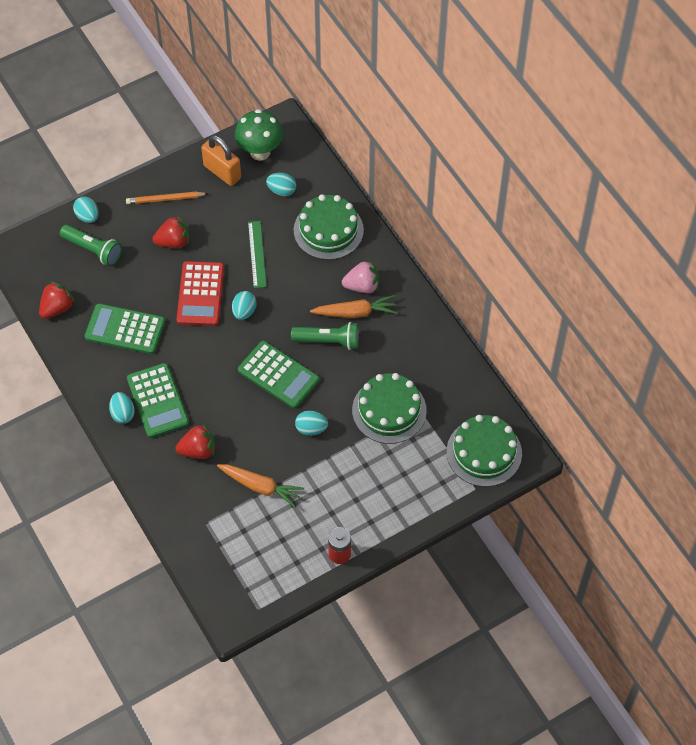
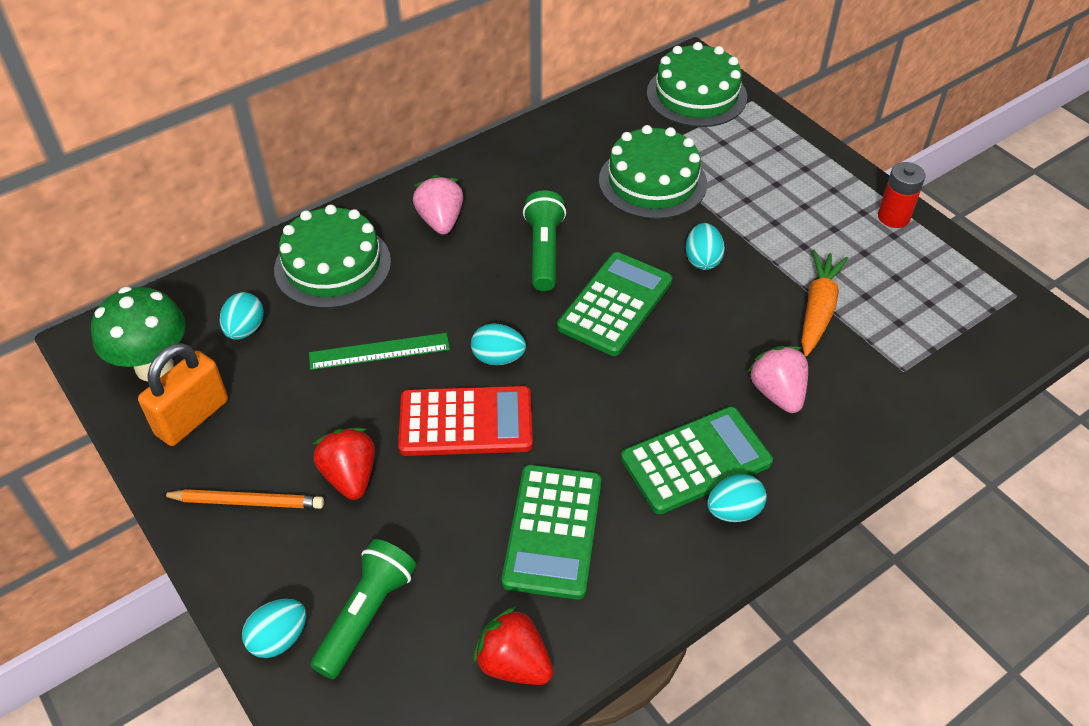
camera: 95 degrees left, 10 degrees down
orange pencil [126,192,209,204] -> orange pencil turned 75 degrees counterclockwise [160,489,324,509]
red strawberry [175,424,215,459] -> pink strawberry [748,346,808,413]
orange carrot [310,295,397,318] -> none

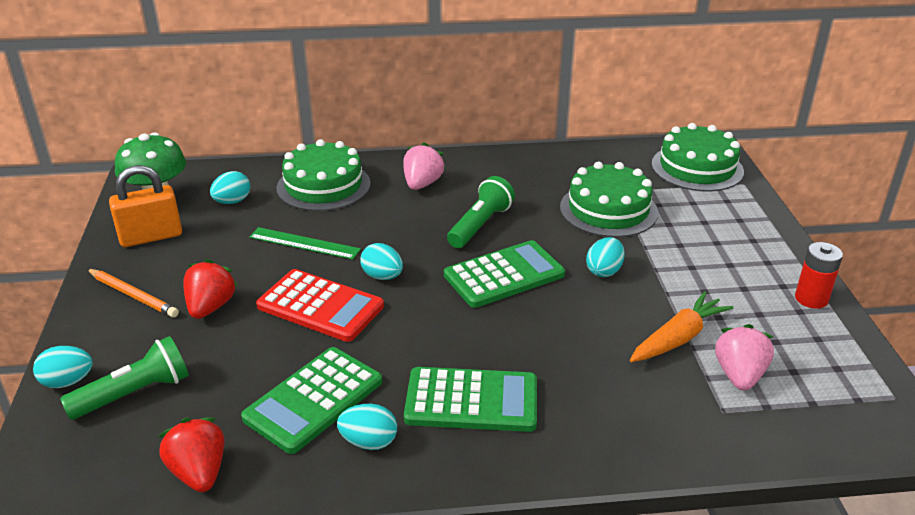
camera: 30 degrees right, 15 degrees down
turquoise egg [707,474,767,522] -> turquoise egg moved to [337,404,397,450]
pink strawberry [748,346,808,413] -> pink strawberry moved to [715,324,774,391]

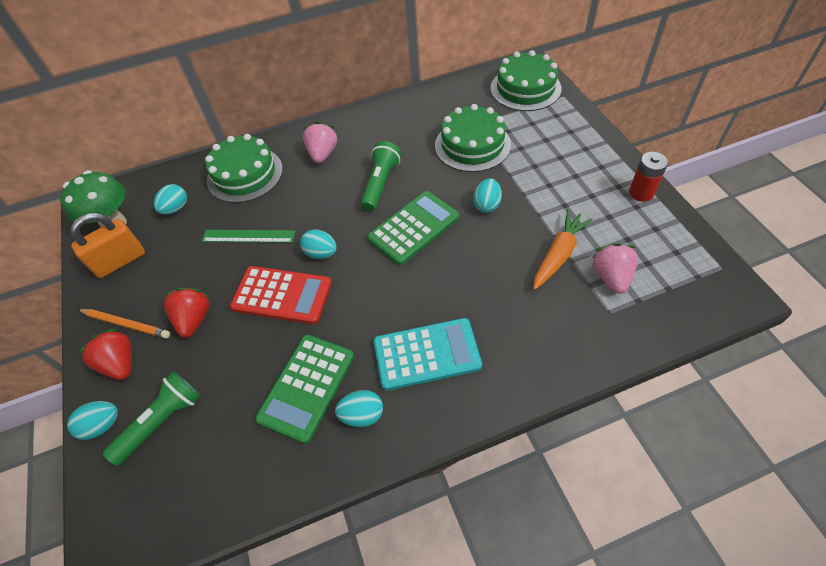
camera: 10 degrees left, 20 degrees up
red strawberry [159,418,225,492] -> red strawberry moved to [78,329,132,380]
green calculator [404,367,537,432] -> turquoise calculator [374,318,482,391]

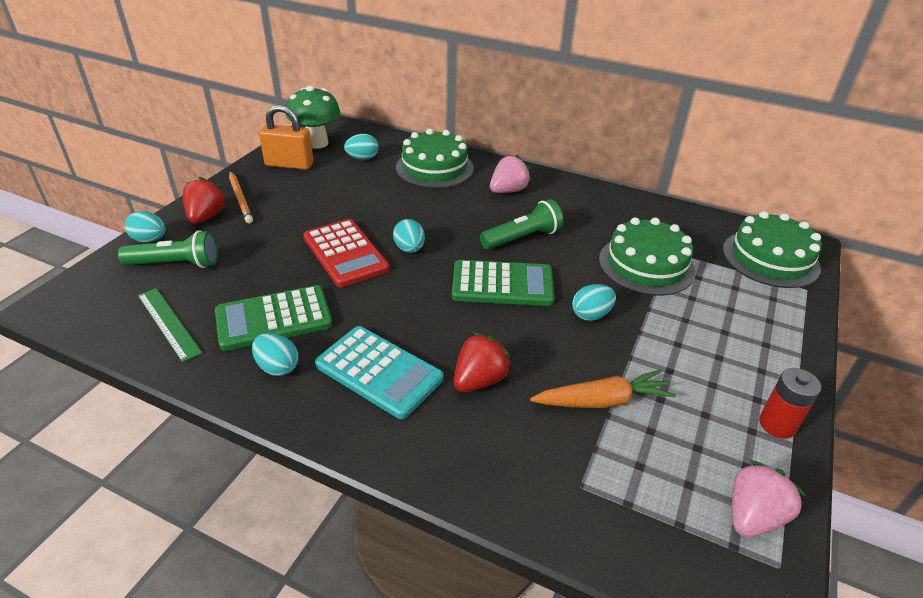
camera: 40 degrees right, 15 degrees down
red strawberry [164,288,210,338] -> red strawberry moved to [454,332,512,392]
green ruler [202,230,295,243] -> green ruler moved to [138,288,202,362]
pink strawberry [592,243,638,294] -> pink strawberry moved to [732,460,806,537]

